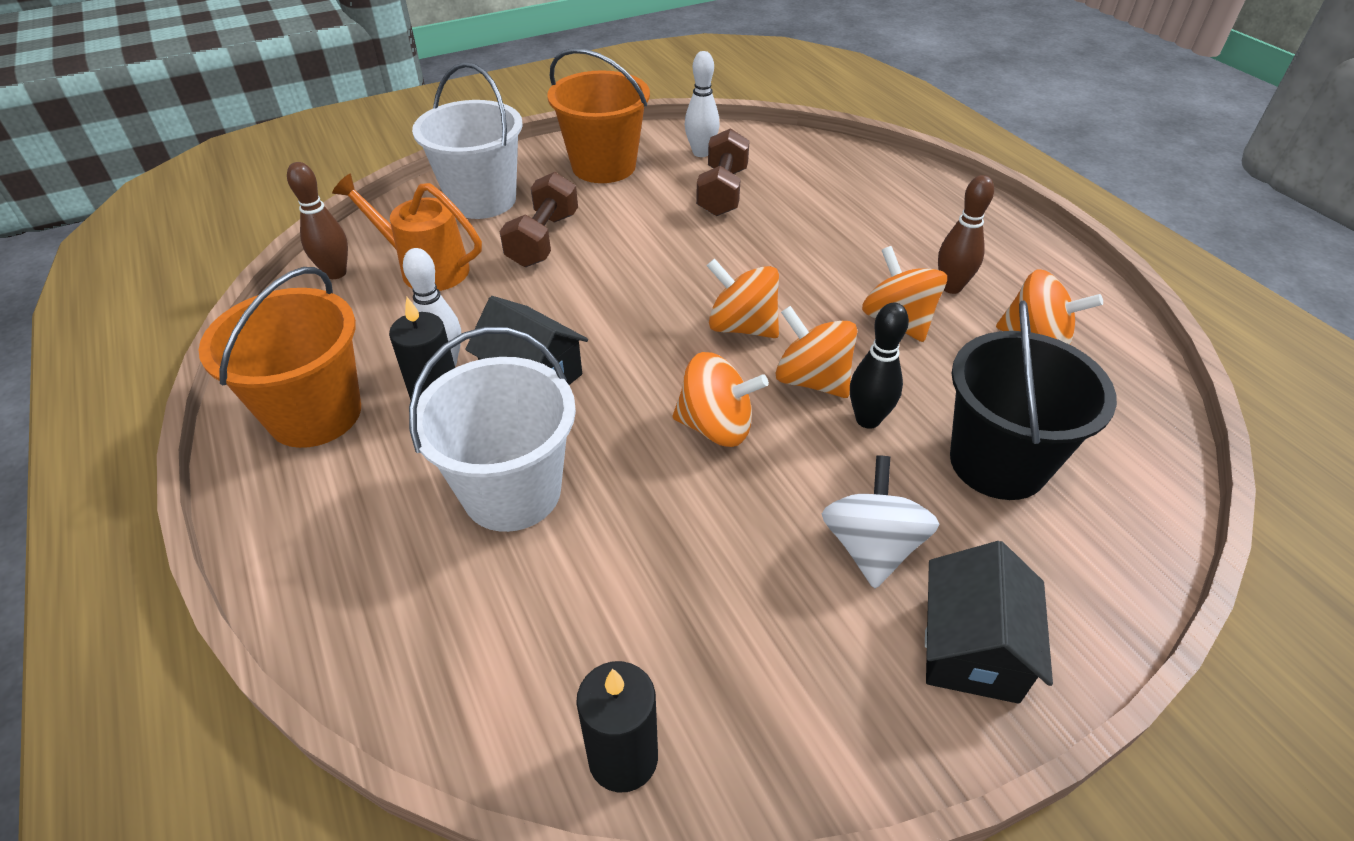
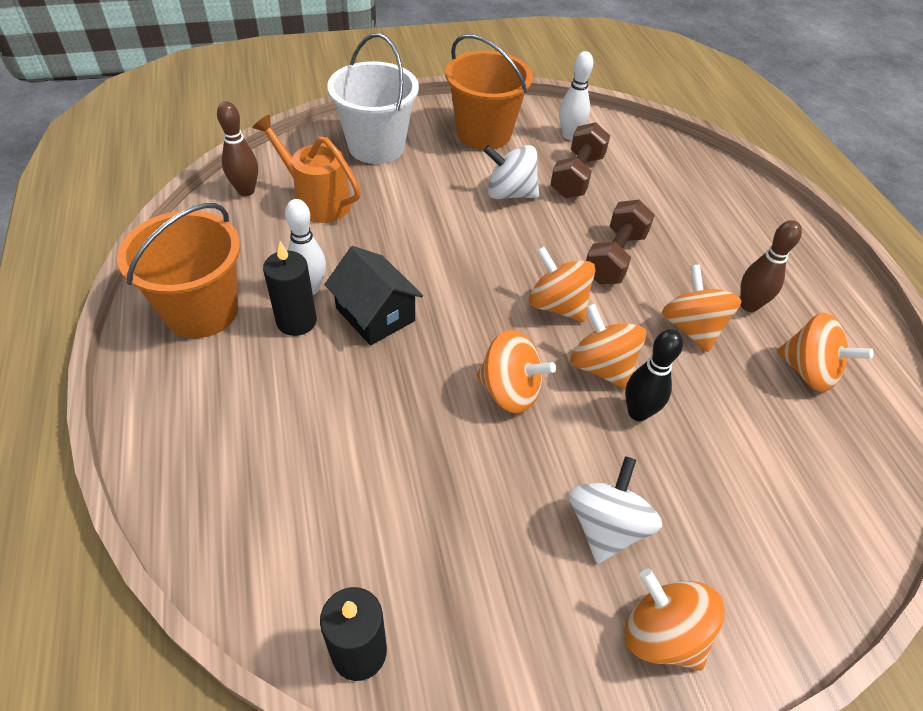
camera: 10 degrees right, 5 degrees up
white bucket [409,327,576,532] -> none
brown dumbbell [499,172,578,267] -> brown dumbbell moved to [586,200,655,284]
black house [925,541,1053,704] -> orange spinning top [625,569,725,671]
black bucket [950,300,1117,500] -> none
none -> white spinning top [483,145,539,199]

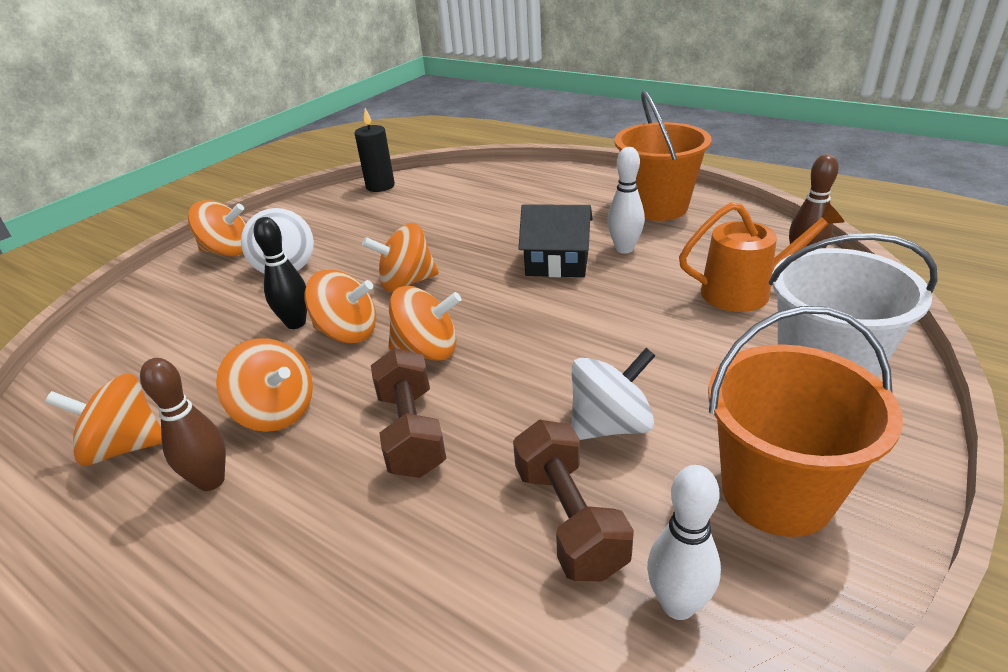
camera: 145 degrees right, 15 degrees down
black candle [263,241,317,336] -> none

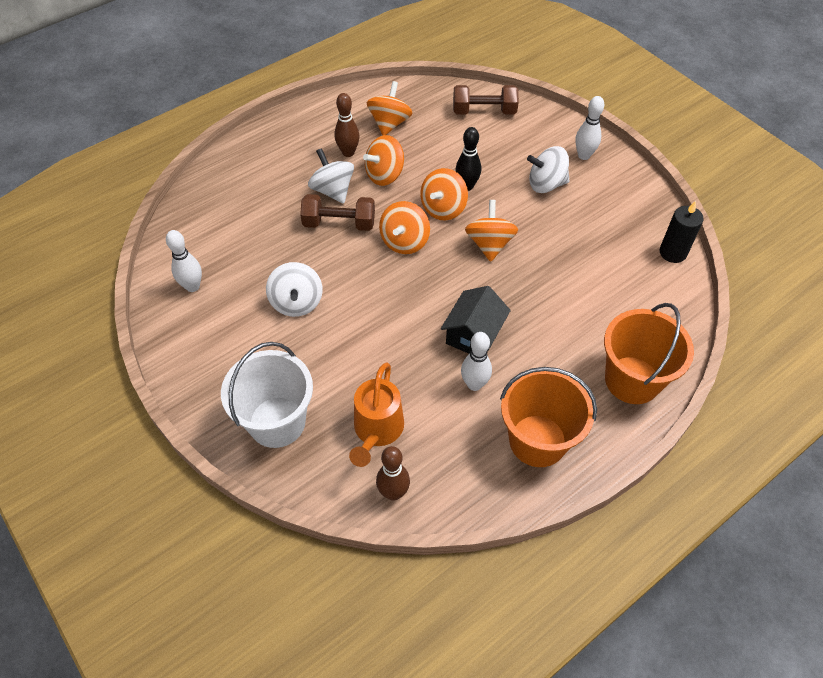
camera: 105 degrees right, 20 degrees up
orange spinning top [188,200,246,257] -> white bowling pin [575,96,604,160]
brown dumbbell [513,419,634,581] -> brown dumbbell moved to [453,85,519,115]
orange bucket [708,306,903,537] -> orange bucket moved to [604,303,694,404]
none -> white spinning top [308,148,354,204]

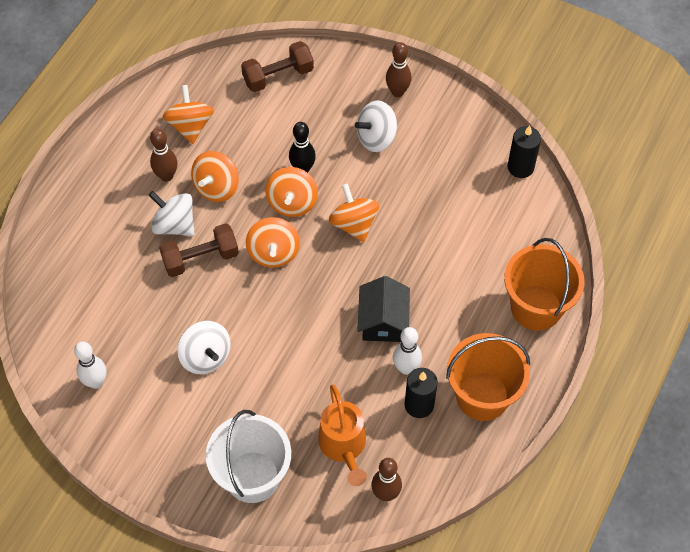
camera: 25 degrees left, 5 degrees up
white bowling pin [575,96,604,160] -> brown bowling pin [386,42,412,97]
none -> black candle [404,368,438,418]

